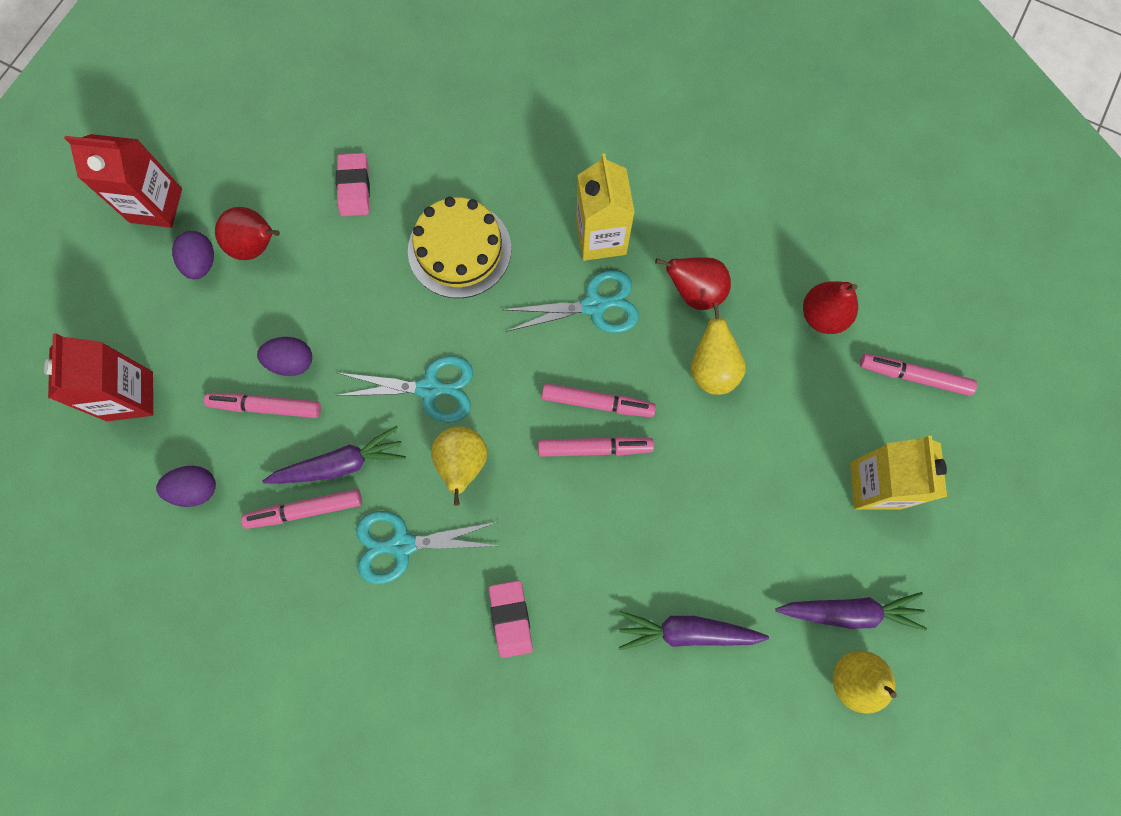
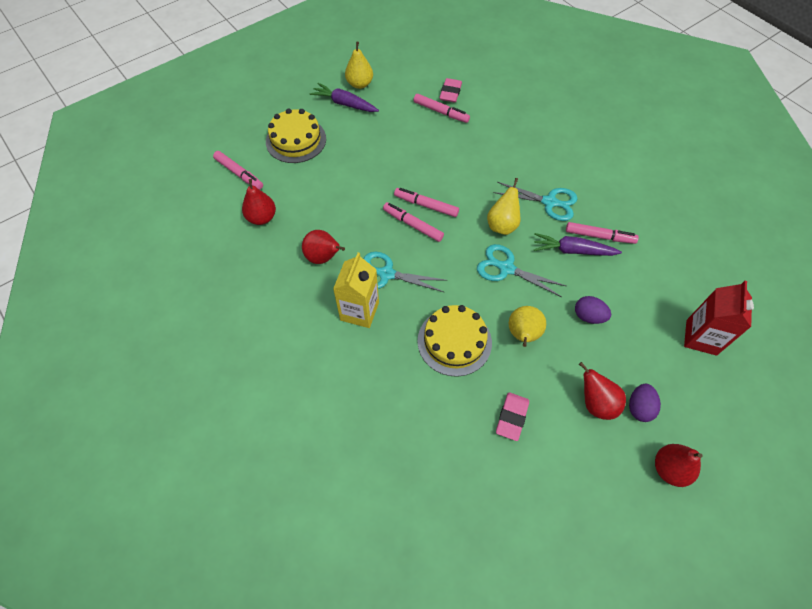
camera: 155 degrees left, 15 degrees down
red carton [64,134,182,228] -> red pear [655,444,703,487]
purple egg [156,466,216,507] -> none
pink marker [204,393,321,418] -> pink marker moved to [414,94,470,123]
pink eraser [489,580,533,658] -> pink eraser moved to [439,78,462,103]
purple carrot [619,611,769,650] -> none
yellow pear [690,302,746,395] -> yellow pear moved to [509,306,546,347]
yellow carton [850,436,947,510] -> yellow cake [266,108,326,163]

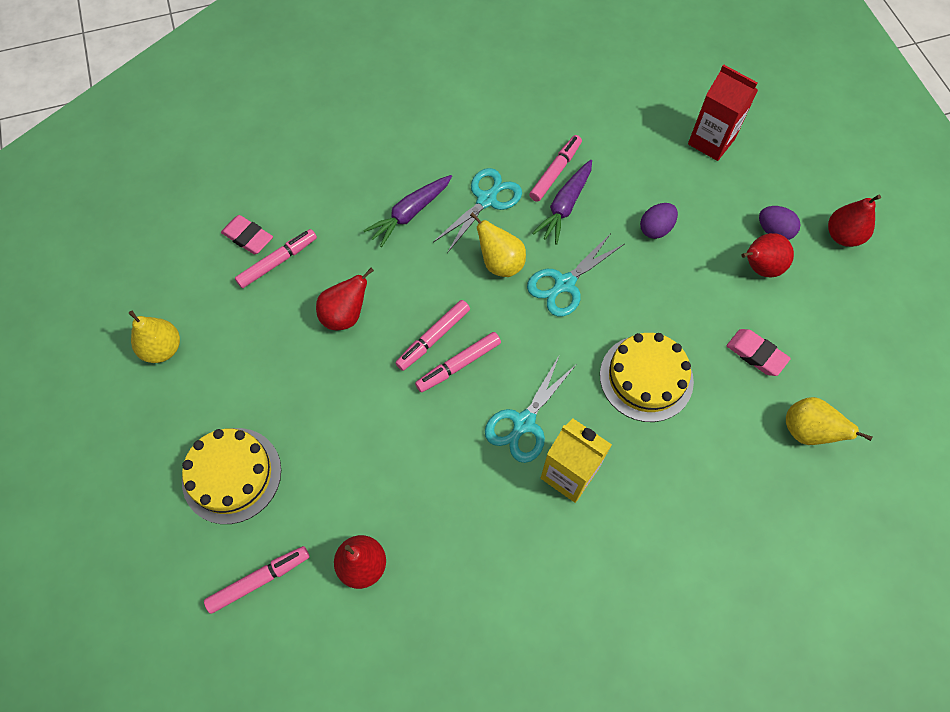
camera: 70 degrees left, 5 degrees up
red pear [302,230,345,264] -> red pear moved to [316,268,374,331]
purple carrot [310,83,379,112] -> purple carrot moved to [363,175,452,247]
yellow pear [509,306,546,347] -> yellow pear moved to [786,397,873,445]

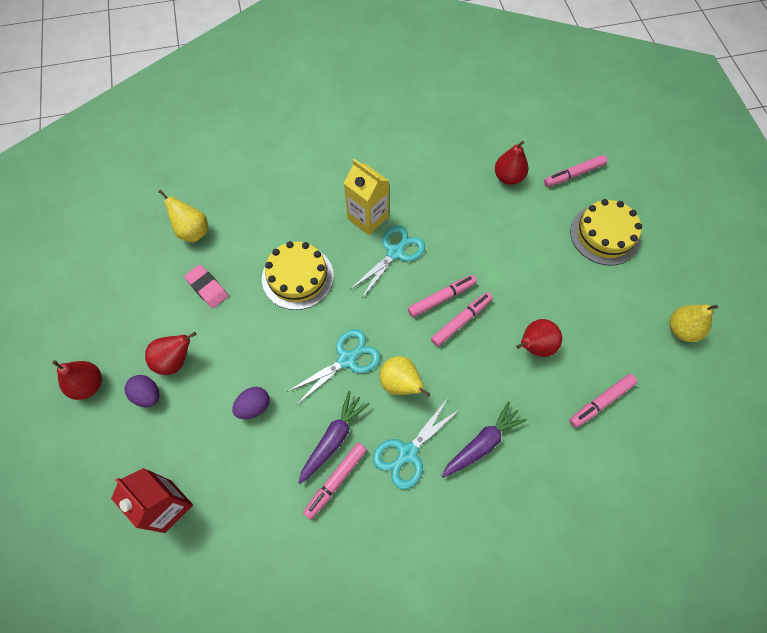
camera: 175 degrees left, 0 degrees up
pink eraser [221,215,273,255] -> none

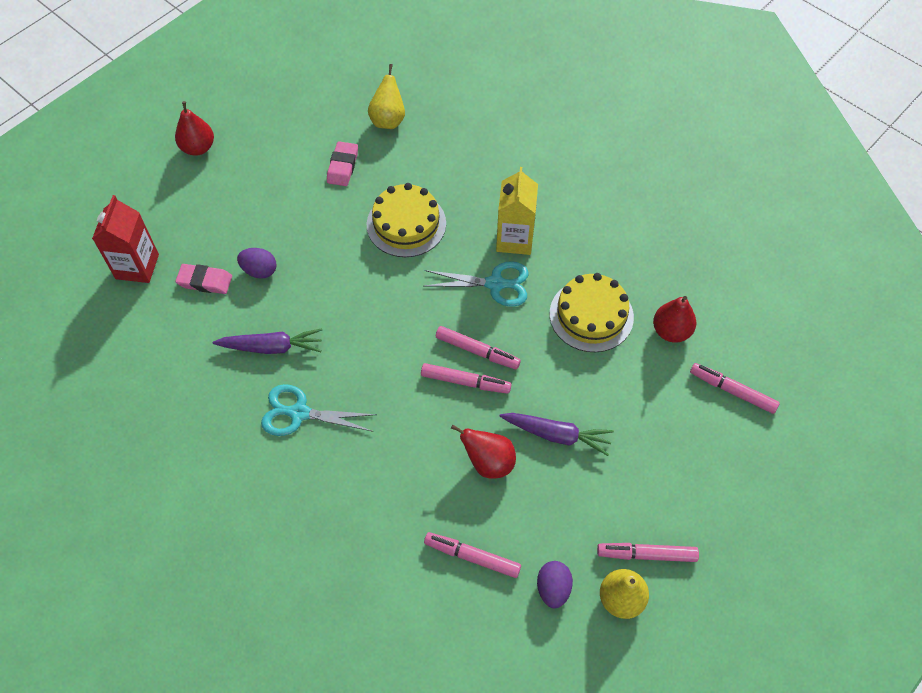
camera: 55 degrees right, 5 degrees down
purple egg [125,375,160,407] -> purple egg moved to [537,561,573,608]
red pear [145,332,196,375] -> none
turquoise scissors [287,329,381,405] -> none
pink marker [303,443,367,520] -> pink marker moved to [597,543,699,562]
yellow pear [380,356,430,397] -> none
purple carrot [442,401,527,478] -> purple carrot moved to [499,413,614,456]
yellow cake [570,199,642,266] -> yellow cake moved to [550,273,634,352]
none -> pink eraser [176,264,232,294]

